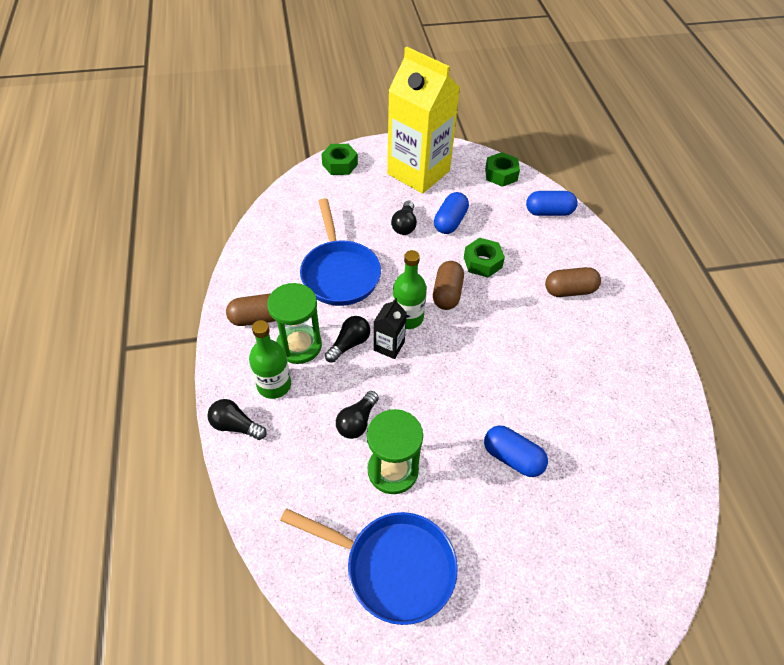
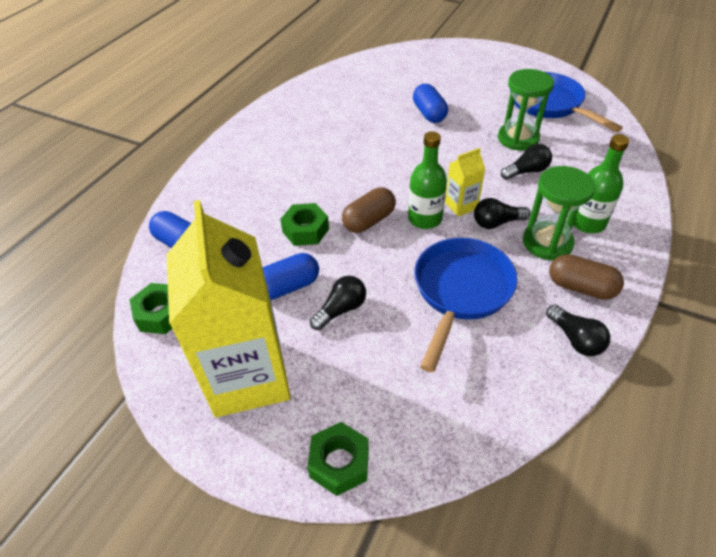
camera: 140 degrees left, 5 degrees down
black light bulb [207,399,267,440] -> black light bulb moved to [546,304,610,356]
black carton [374,298,407,359] -> yellow carton [445,148,485,217]
brown capsule [545,267,601,297] -> none

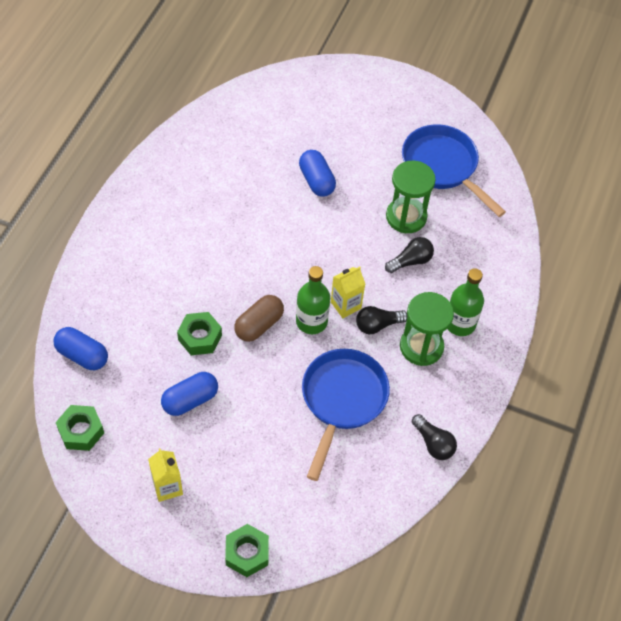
camera: 10 degrees left, 10 degrees up
yellow carton [166,200,291,417] -> yellow carton [148,448,183,502], size x0.42
black light bulb [310,276,366,330] -> none
brown capsule [549,254,624,300] -> none

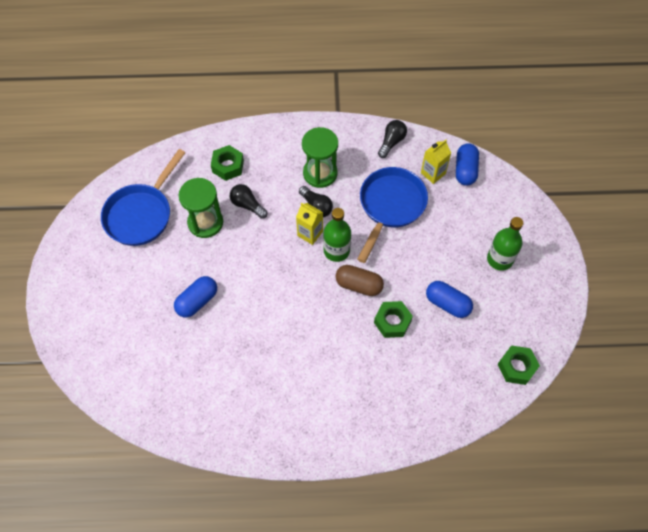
camera: 110 degrees left, 5 degrees up
blue capsule [53,327,108,370] -> blue capsule moved to [456,143,479,186]
yellow carton [148,448,183,502] -> yellow carton moved to [421,140,451,184]
green nut [225,524,269,577] -> green nut moved to [211,145,244,181]
blue pan [302,349,390,481] -> blue pan turned 120 degrees clockwise [357,167,428,263]
green bottle [448,268,484,336] -> green bottle moved to [487,217,523,271]

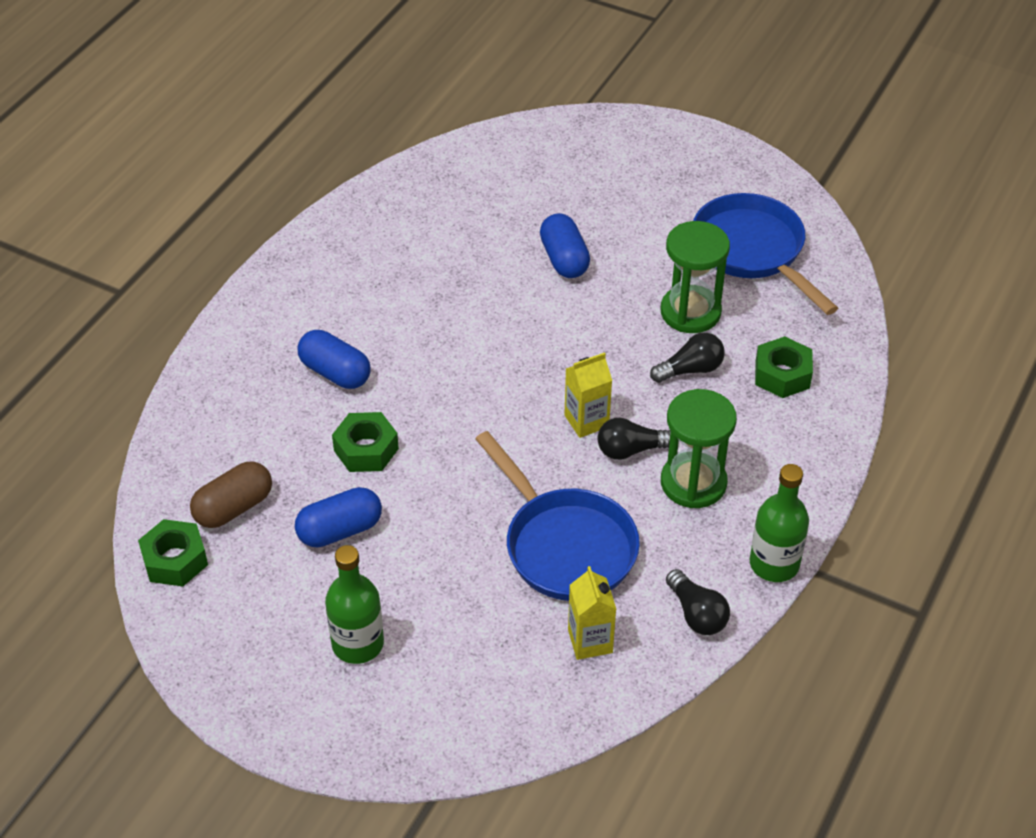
camera: 120 degrees right, 15 degrees down
green bottle [323,208,351,262] -> green bottle moved to [750,464,809,582]
brown capsule [335,265,384,296] -> brown capsule moved to [190,461,272,528]
blue capsule [456,143,479,186] -> blue capsule moved to [298,330,371,389]

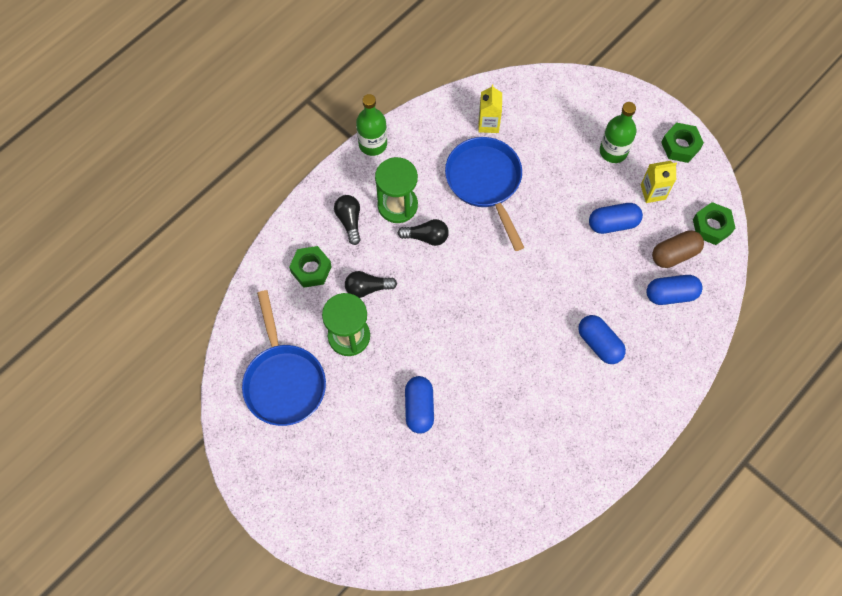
camera: 165 degrees left, 20 degrees up
green nut [332,412,399,472] -> green nut moved to [661,123,704,163]
yellow carton [564,352,612,438] -> yellow carton moved to [641,161,677,203]
black light bulb [666,569,730,635] -> black light bulb moved to [334,195,361,245]
none -> blue capsule [646,275,703,305]

